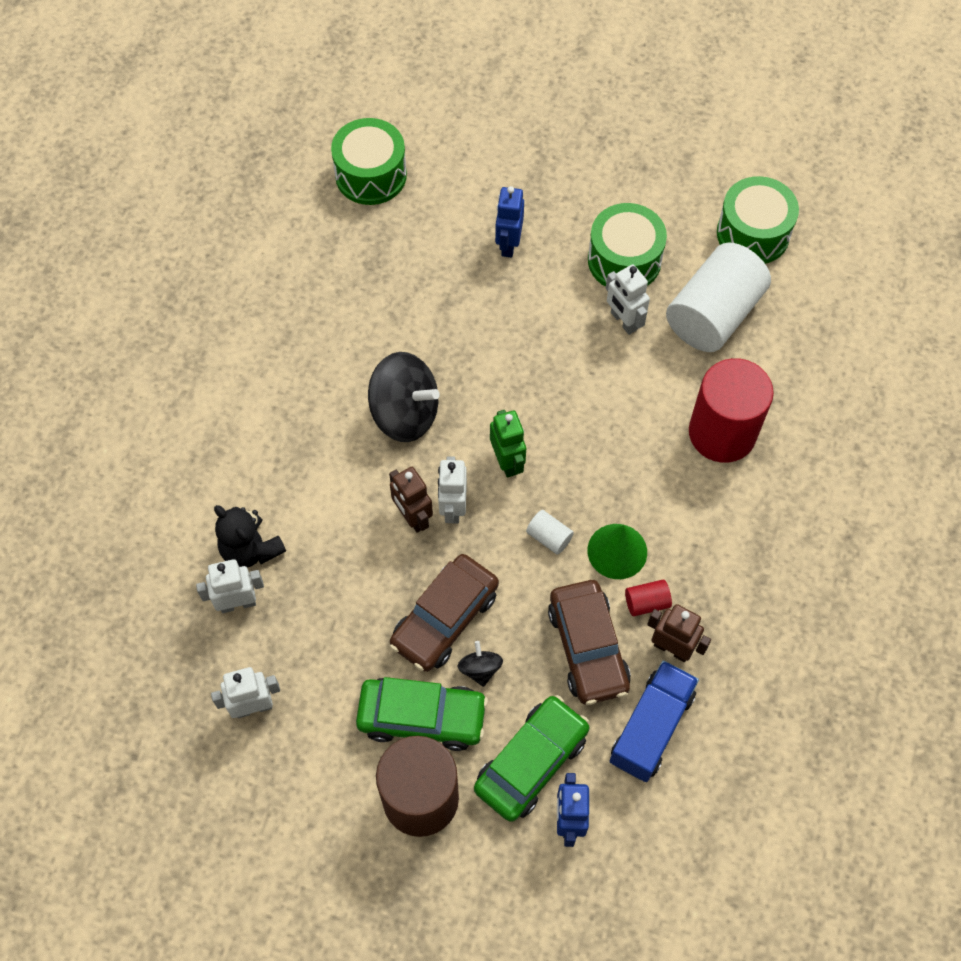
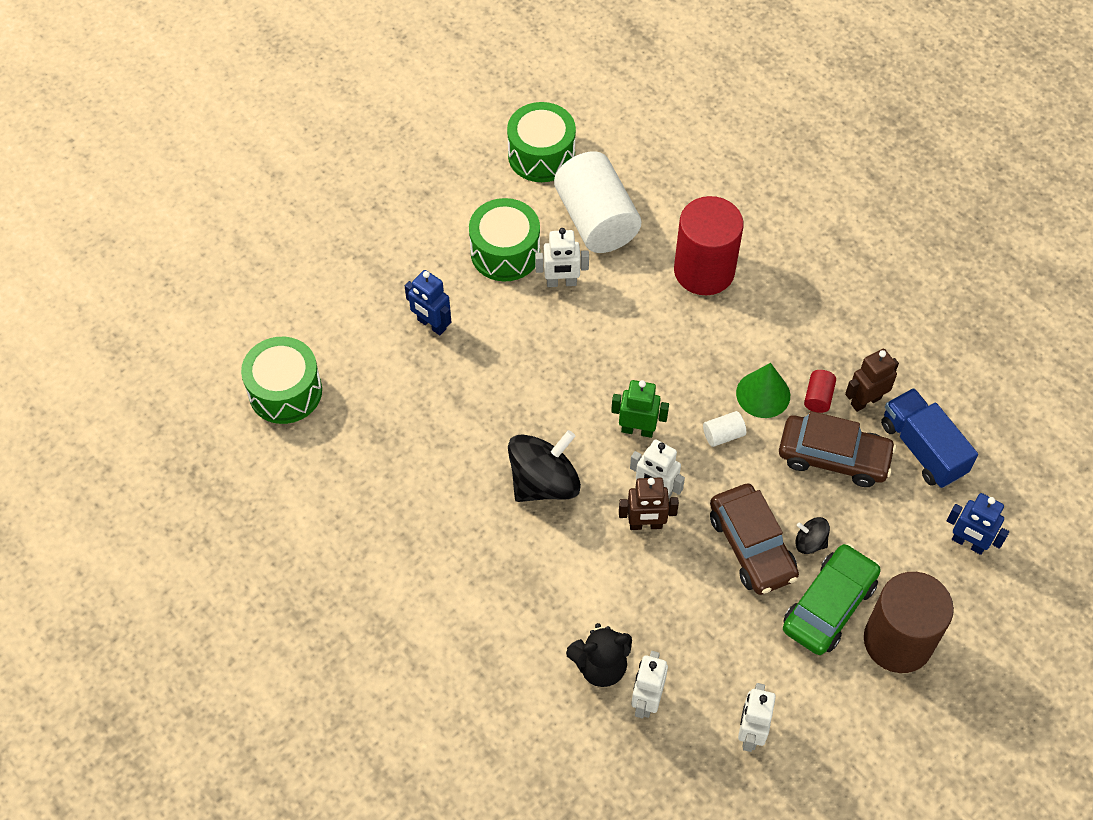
camera: 60 degrees left, 5 degrees down
green car [474,695,589,822] -> none

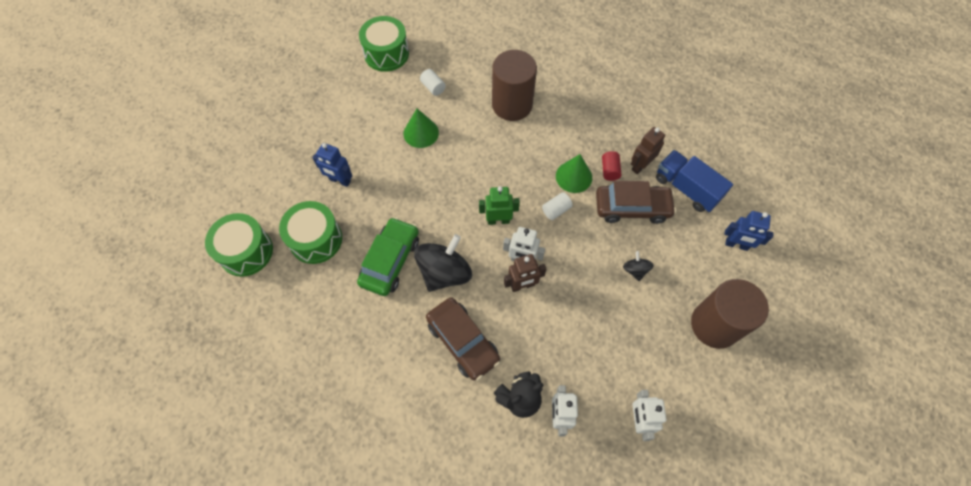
camera: 15 degrees left, 5 degrees up
green drum [469,198,540,281] -> green drum moved to [279,201,342,264]
white robot [535,228,589,287] -> green cone [404,109,439,148]
white cylinder [554,151,641,253] -> white cylinder [420,69,446,96], size x0.40
red cylinder [674,196,744,295] -> brown cylinder [492,50,537,121]
brown car [710,483,799,595] -> brown car moved to [426,297,500,381]
green car [783,544,881,655] -> green car moved to [357,217,419,296]
black spinning top [795,517,830,554] -> black spinning top turned 75 degrees clockwise [623,251,654,281]

